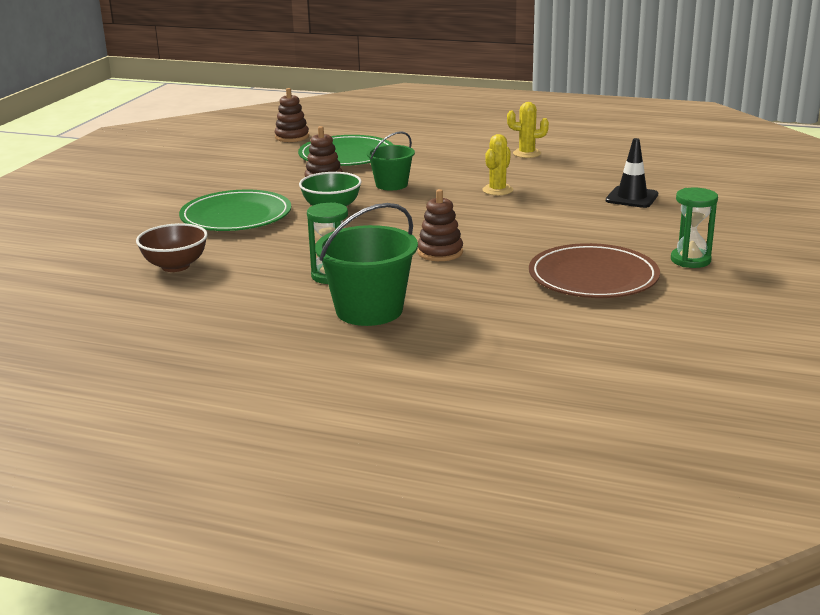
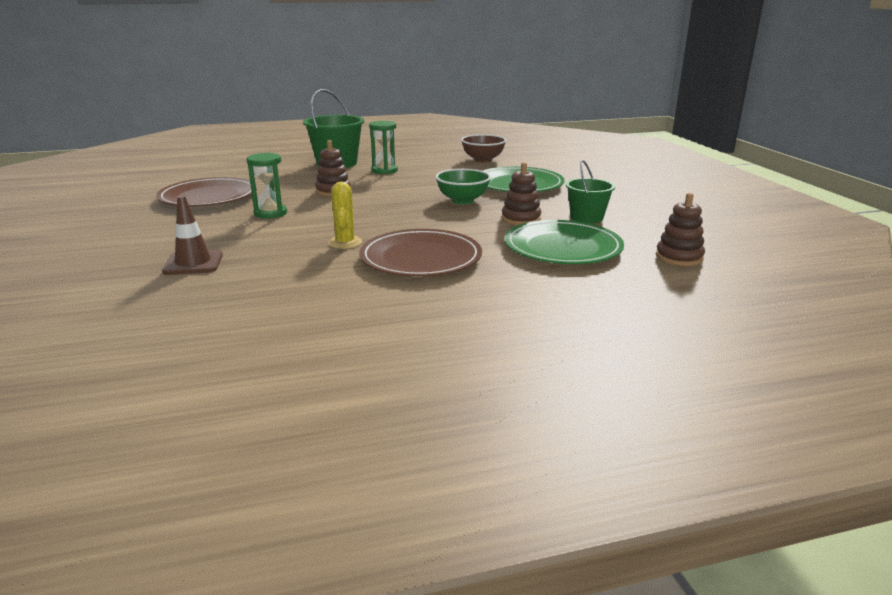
camera: 145 degrees right, 0 degrees up
green bucket [367,131,415,191] -> green bucket moved to [565,160,615,224]
yellow cactus [507,102,549,158] -> none
black traffic cone [606,138,659,208] -> brown traffic cone [162,195,223,275]
green hourglass [671,188,718,268] -> green hourglass moved to [247,153,287,219]
none -> brown plate [359,229,482,277]

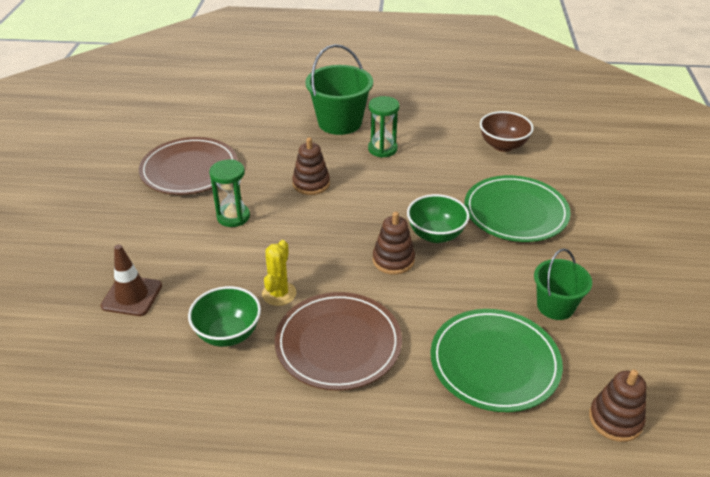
camera: 20 degrees right, 15 degrees up
brown stacking toy [501,162,541,225] -> brown stacking toy moved to [373,212,415,275]
none -> green bowl [188,286,261,347]

